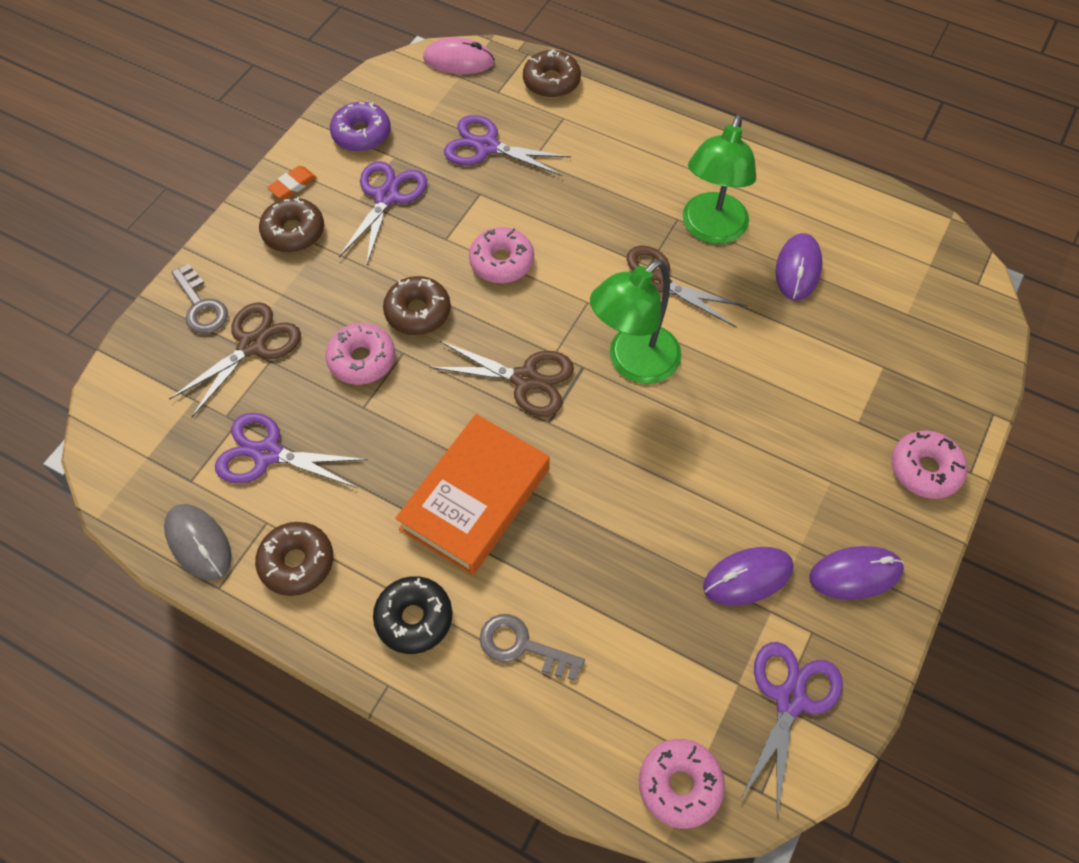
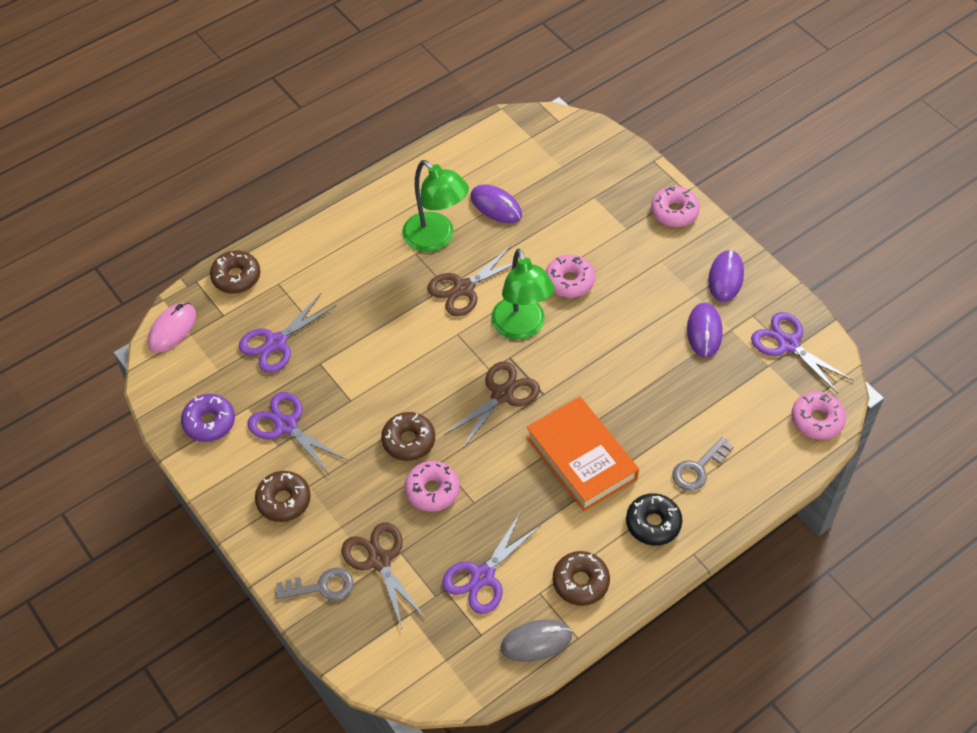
camera: 65 degrees left, 5 degrees down
orange eraser [267,166,317,199] -> none
pink donut [469,227,534,283] -> pink donut moved to [546,255,595,298]

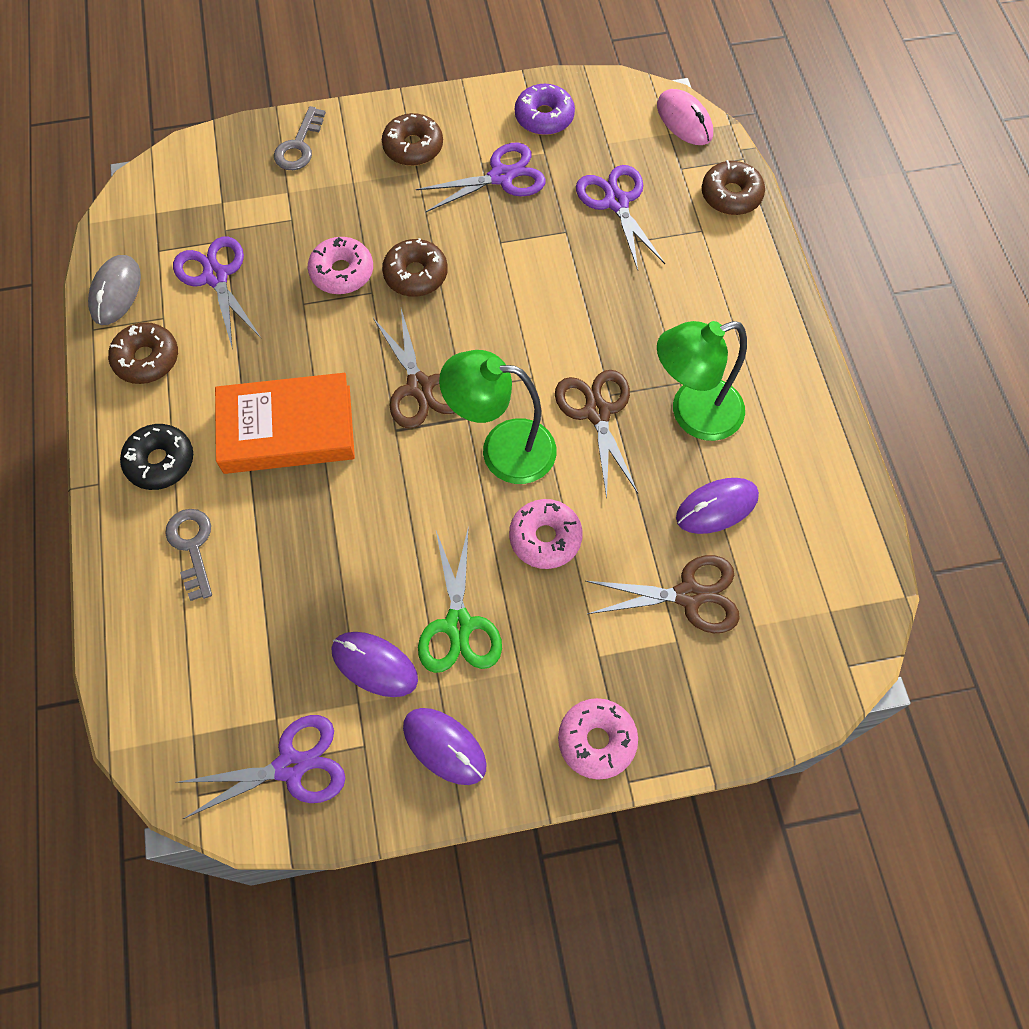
camera: 115 degrees right, 10 degrees up
brown scissors [342,523,426,629] -> brown scissors moved to [586,555,740,633]
pink donut [791,391,846,440] -> none
none -> green scissors [418,525,502,673]

